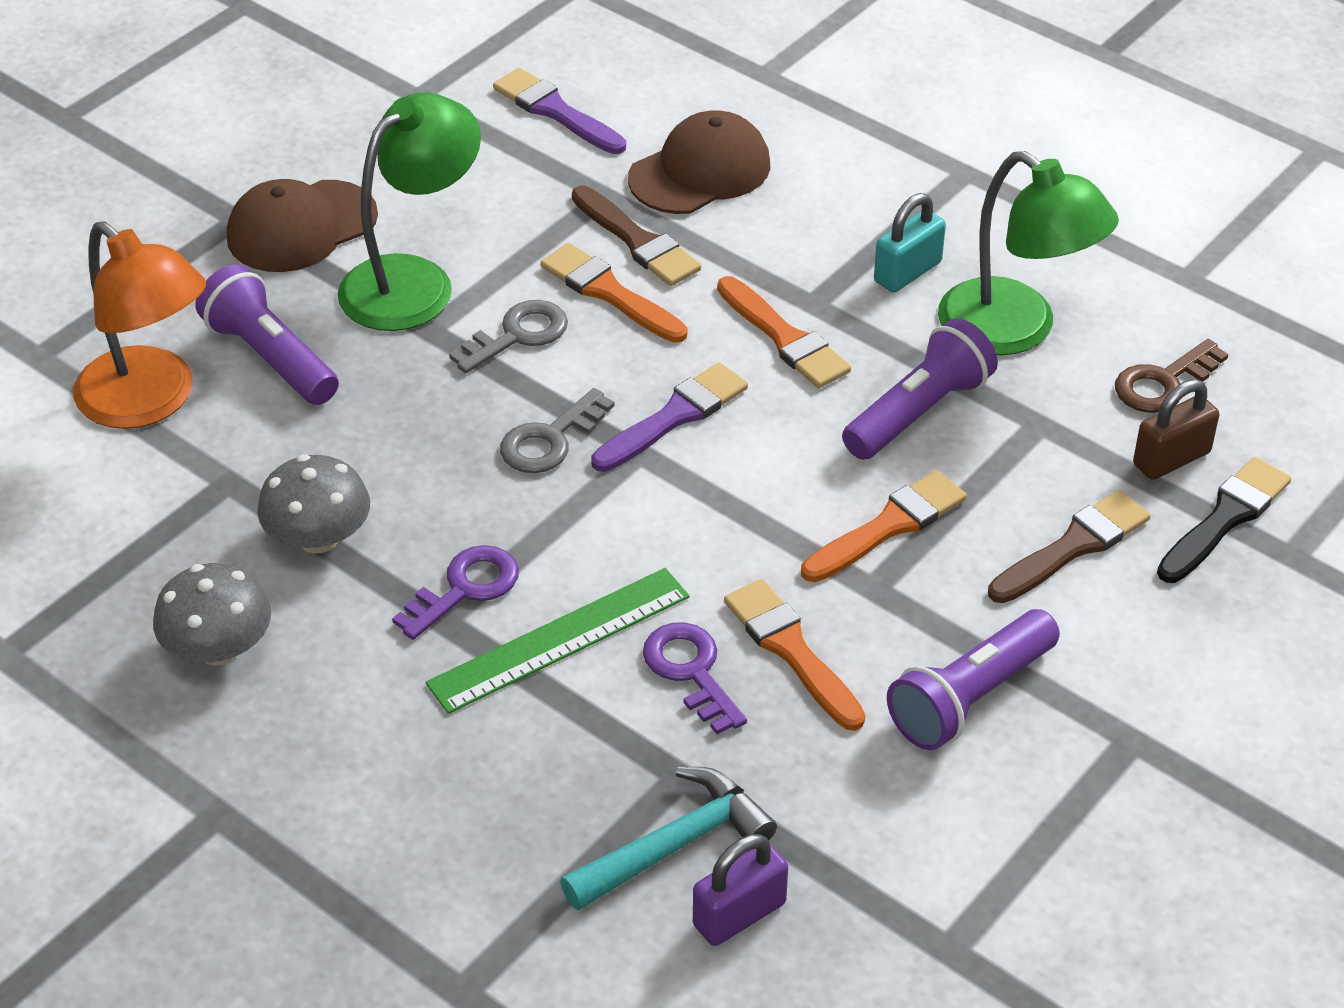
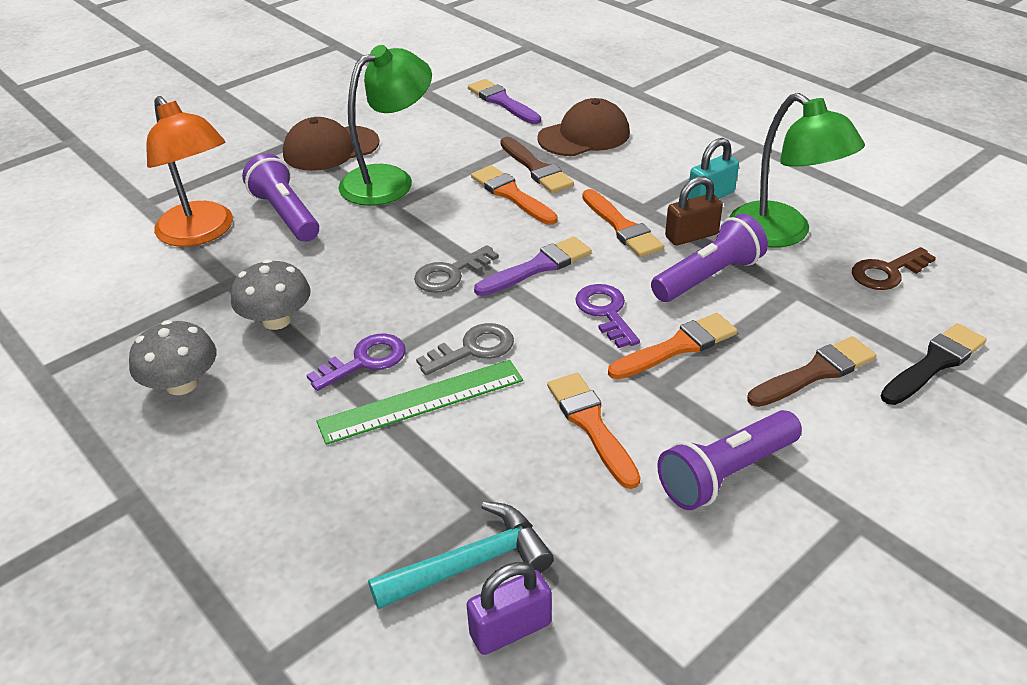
camera: 10 degrees right, 5 degrees down
grey key [449,300,568,373] -> grey key moved to [416,323,514,375]
purple key [643,622,747,734] -> purple key moved to [575,284,640,348]
brown padlock [1133,380,1219,480] -> brown padlock moved to [665,176,723,246]

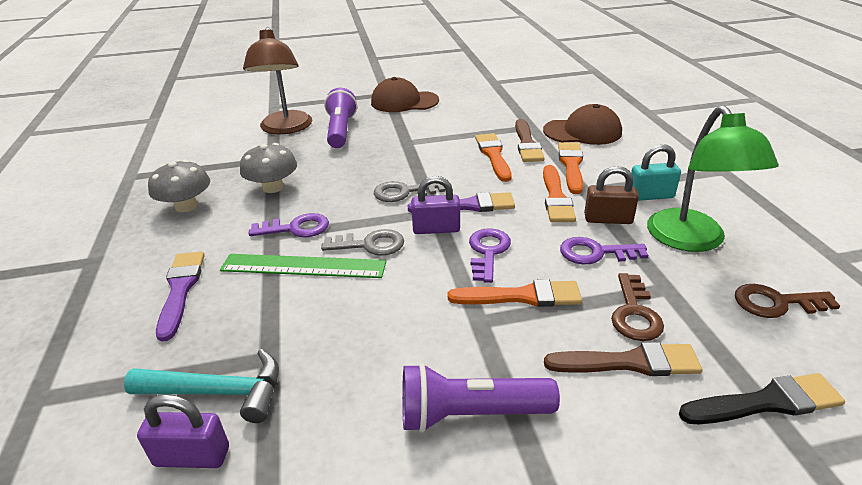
camera: 30 degrees right, 5 degrees down
orange lamp [147,96,233,247] -> brown lamp [243,27,312,134]
green lamp [338,45,432,206] -> none
purple brush [468,79,541,124] -> purple brush moved to [156,251,205,342]
orange brush [547,373,640,489] -> orange brush moved to [558,142,583,194]
purple flashlight [651,214,768,302] -> purple key [560,237,648,265]
none -> purple padlock [411,176,460,234]
none -> brown key [611,273,664,341]

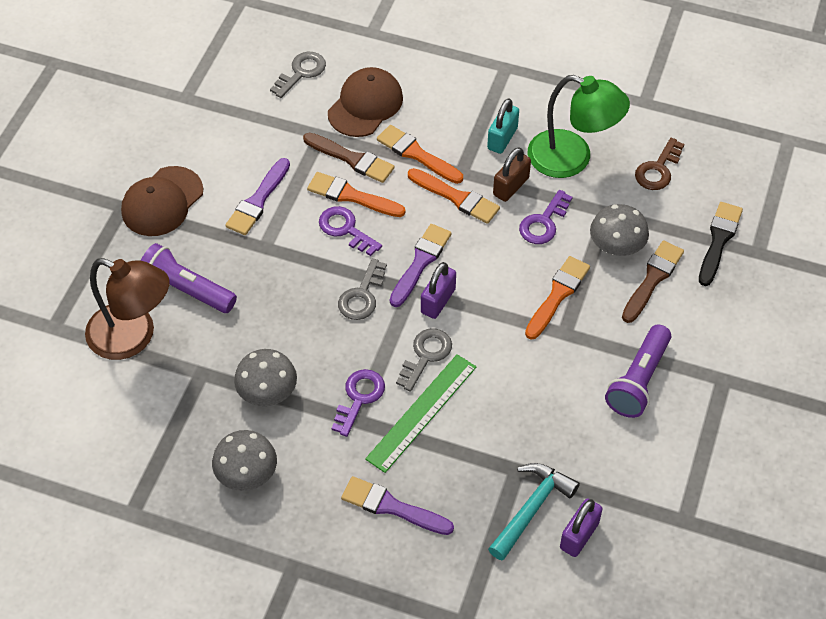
camera: 60 degrees left, 20 degrees up
purple key [469,228,511,283] -> purple key moved to [319,206,382,256]
brown key [611,273,664,341] -> grey mushroom [590,204,649,256]
none -> purple brush [225,158,290,235]
none -> grey key [270,52,326,98]

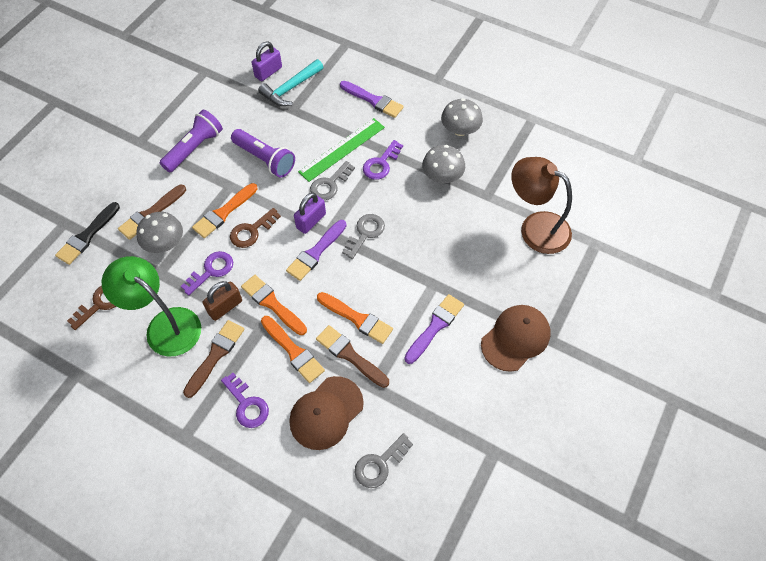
camera: 170 degrees left, 5 degrees up
purple flashlight [141,243,237,313] -> purple flashlight moved to [231,129,295,178]
purple key [319,206,382,256] -> purple key moved to [221,373,269,428]
turquoise padlock [487,98,519,154] -> brown brush [183,320,244,398]
none -> brown key [230,208,281,248]

